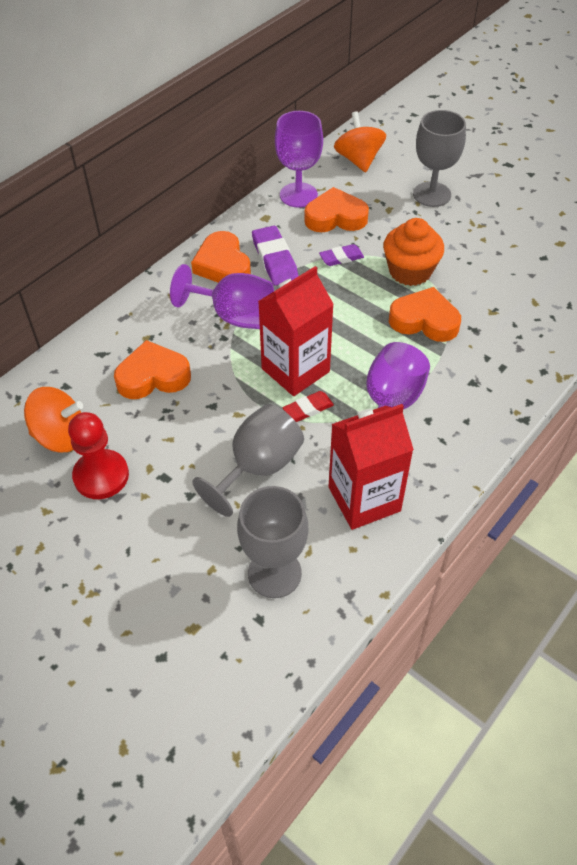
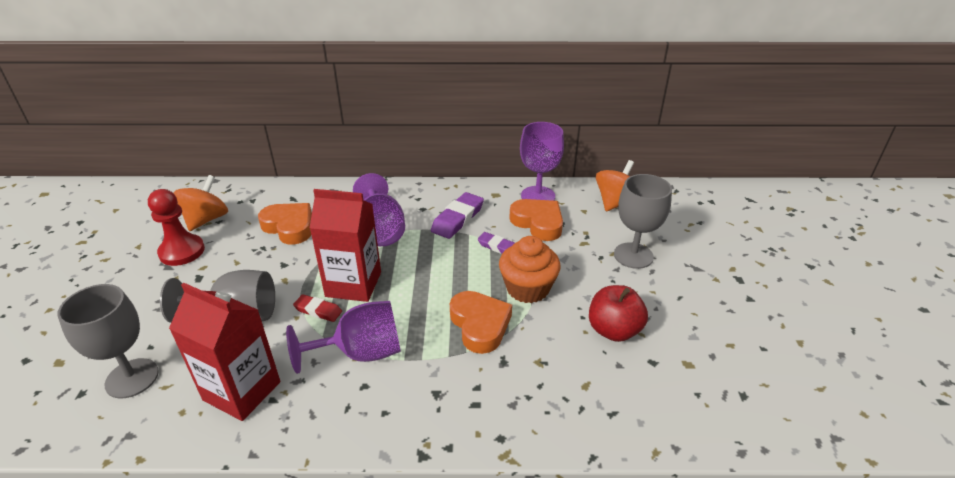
camera: 50 degrees right, 15 degrees down
orange spinning top [24,387,83,452] -> orange spinning top turned 120 degrees counterclockwise [174,175,228,231]
orange heart [191,231,251,283] -> none
none -> red apple [589,285,648,342]

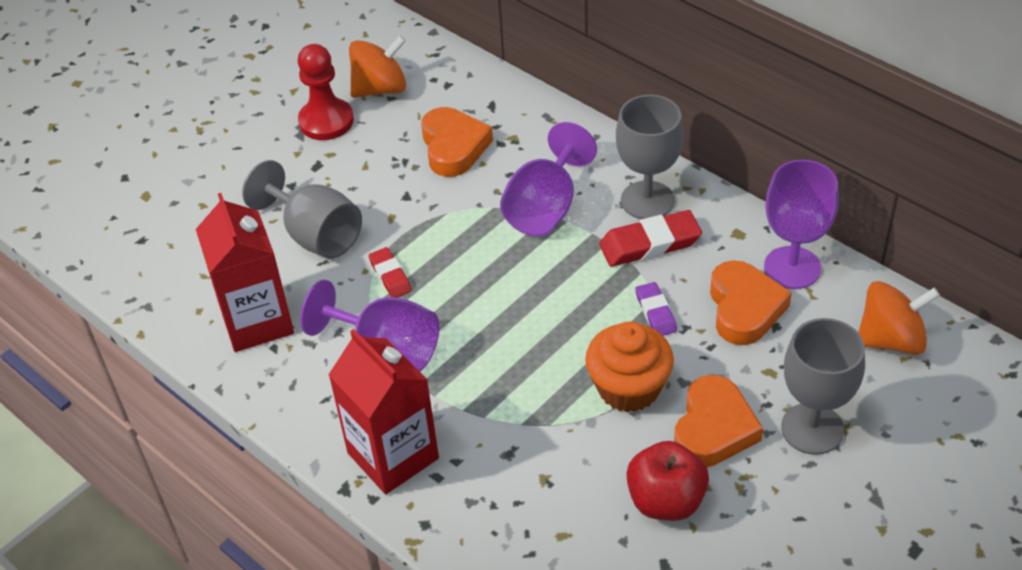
camera: 45 degrees right, 10 degrees up
grey goblet [58,284,159,399] -> grey goblet moved to [616,95,684,219]
red carton [310,189,381,302] -> red carton moved to [328,329,439,494]
purple eraser [431,192,484,239] -> red eraser [599,210,702,267]
orange heart [450,291,512,354] -> orange heart moved to [674,375,763,467]

